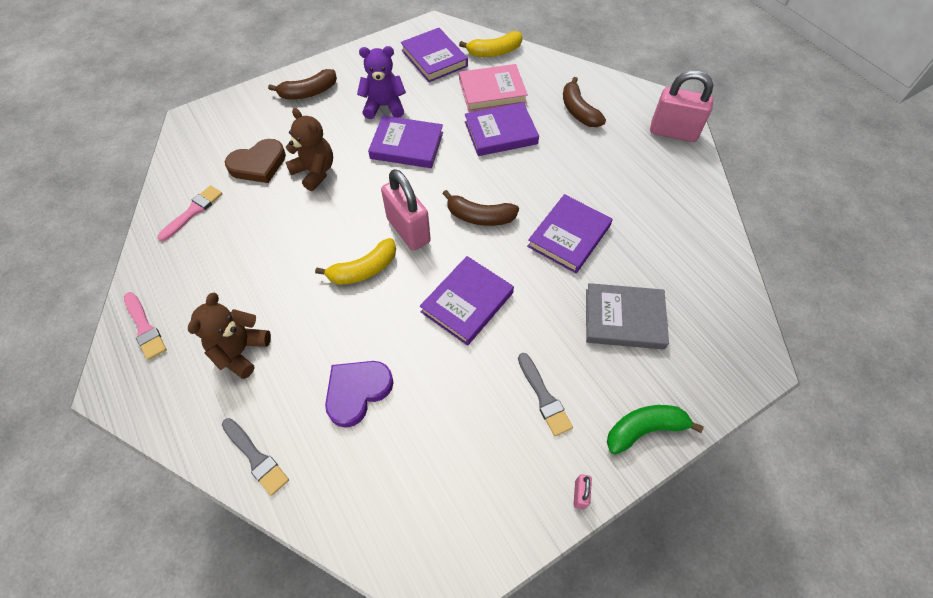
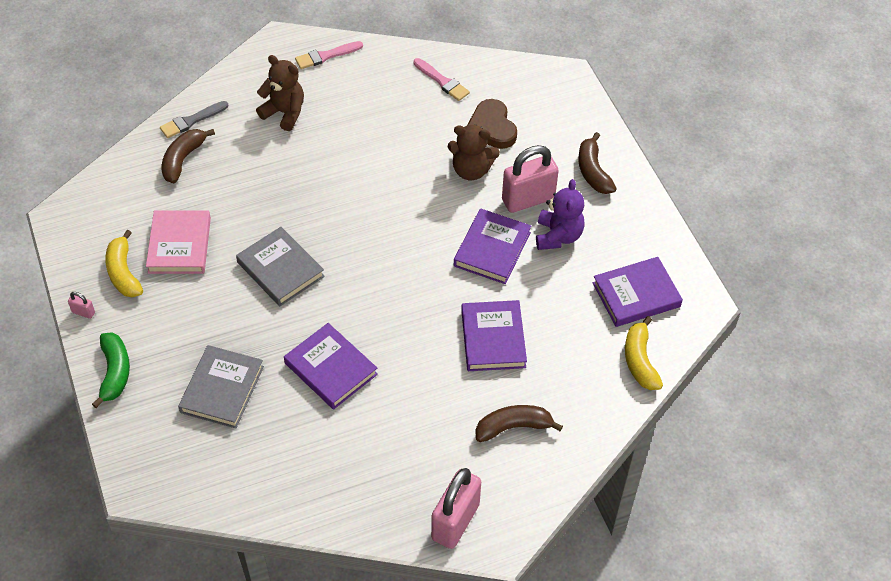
camera: 100 degrees right, 5 degrees down
brown teddy bear [285,108,333,191] -> brown teddy bear turned 45 degrees clockwise [448,125,500,181]
yellow banana [315,238,396,285] -> yellow banana moved to [105,230,143,297]
purple heart [325,361,394,428] -> none
pink padlock [381,169,431,251] -> pink padlock moved to [502,145,559,213]
purple book [420,256,514,346] -> grey book [236,227,325,306]
brown banana [442,190,519,226] -> brown banana moved to [162,129,215,183]
pink book [459,64,528,111] -> pink book moved to [146,210,211,274]
grey brush [518,353,573,436] -> none

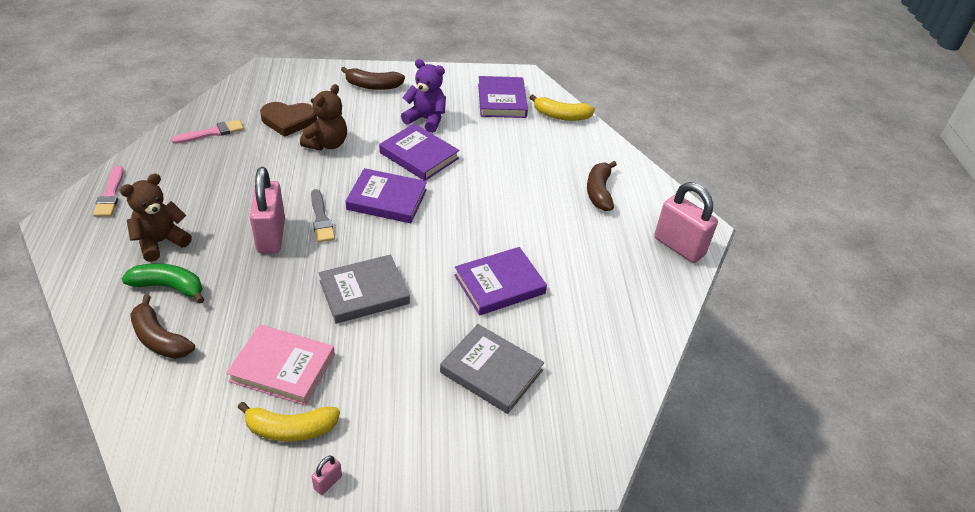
camera: 75 degrees left, 10 degrees down
green banana [92,332,130,408] -> green banana moved to [121,263,204,304]
grey brush [160,101,228,138] -> grey brush moved to [311,189,335,242]
purple book [461,300,527,371] -> purple book moved to [346,168,427,223]
pink padlock [502,145,559,213] -> pink padlock moved to [250,167,285,253]

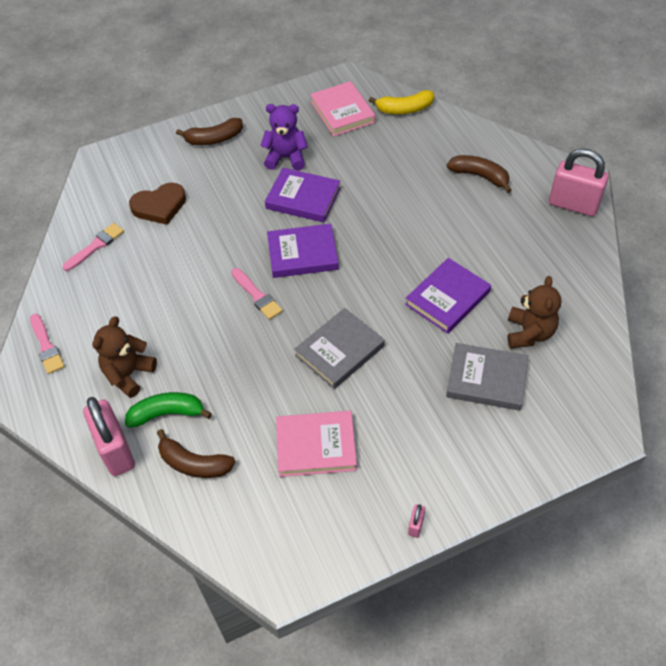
camera: 15 degrees left, 10 degrees up
yellow banana [237,402,340,442] -> none
pink padlock [250,167,285,253] -> pink padlock moved to [83,397,135,476]
brown teddy bear [300,84,347,151] -> brown teddy bear moved to [507,276,561,348]
grey brush [311,189,335,242] -> pink brush [231,268,283,320]
purple book [478,76,528,118] -> pink book [310,81,375,137]
brown banana [587,161,617,211] -> brown banana turned 135 degrees clockwise [447,155,512,193]

